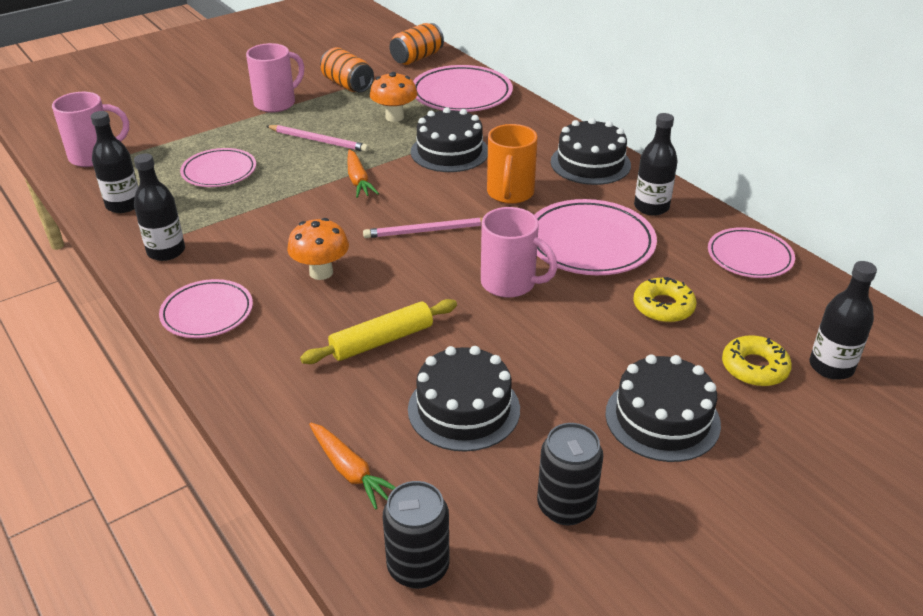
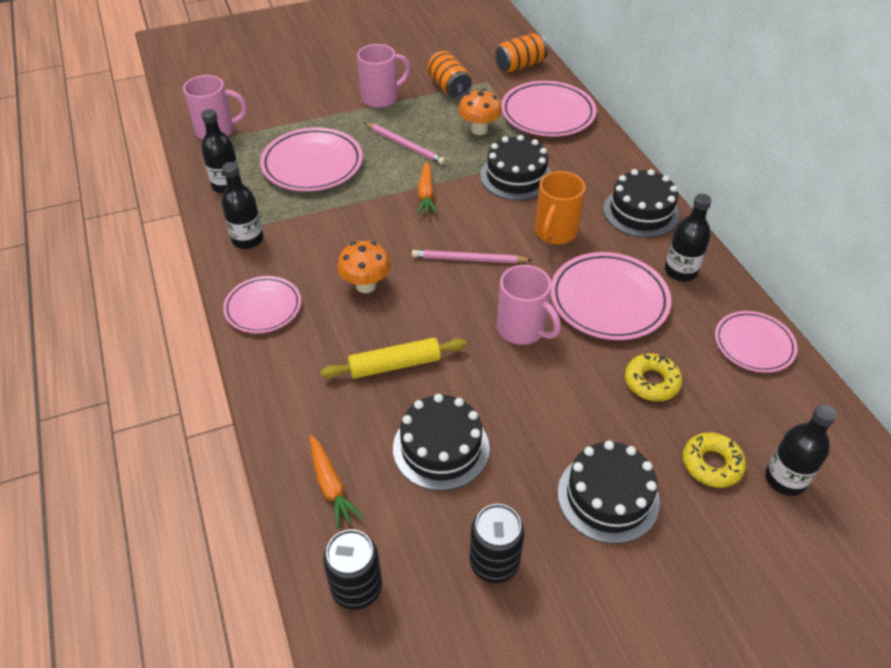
camera: 15 degrees right, 10 degrees up
pink plate [180,148,256,187] -> pink plate [260,127,363,192], size x1.56

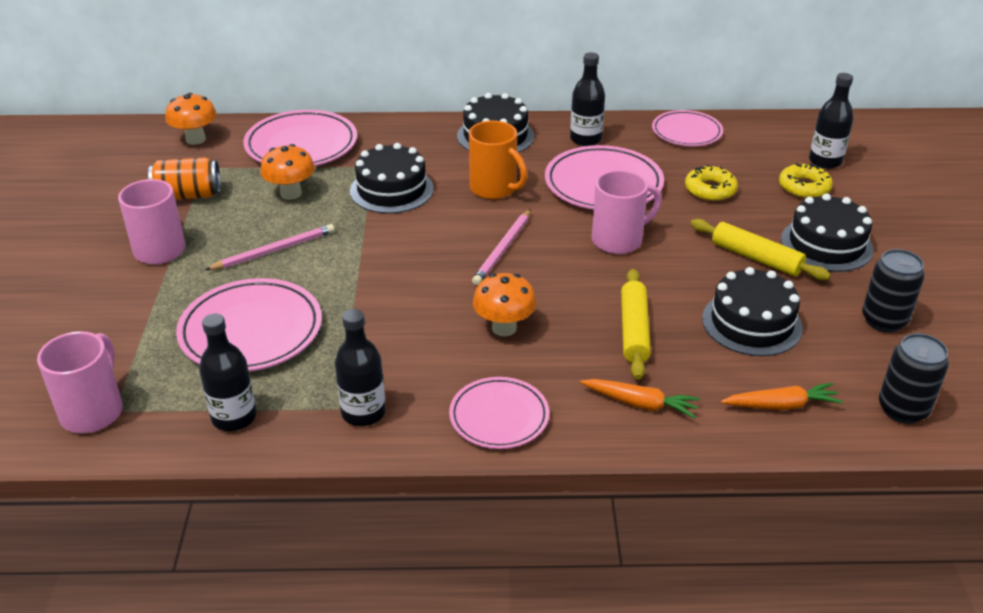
camera: 70 degrees left, 10 degrees down
orange carrot [417,161,438,215] -> orange carrot moved to [580,379,700,418]
orange can [495,33,548,72] -> orange mushroom [165,93,217,145]
none -> yellow rolling pin [690,219,831,280]

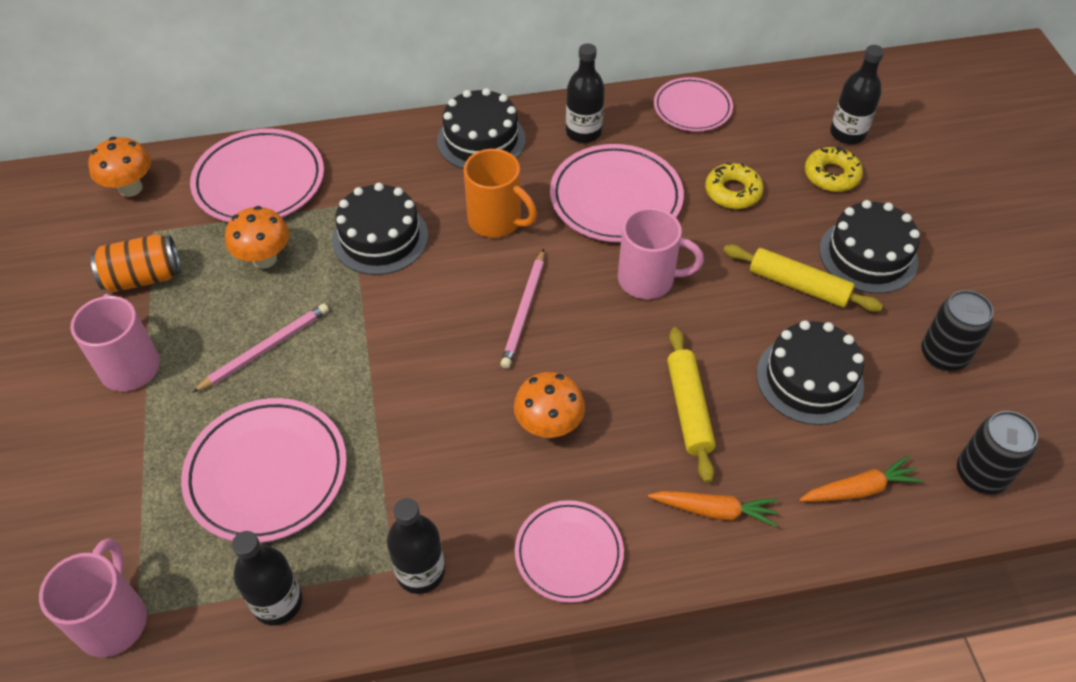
camera: 10 degrees left, 15 degrees up
pink mug [592,170,662,254] -> pink mug turned 45 degrees clockwise [618,207,704,299]

